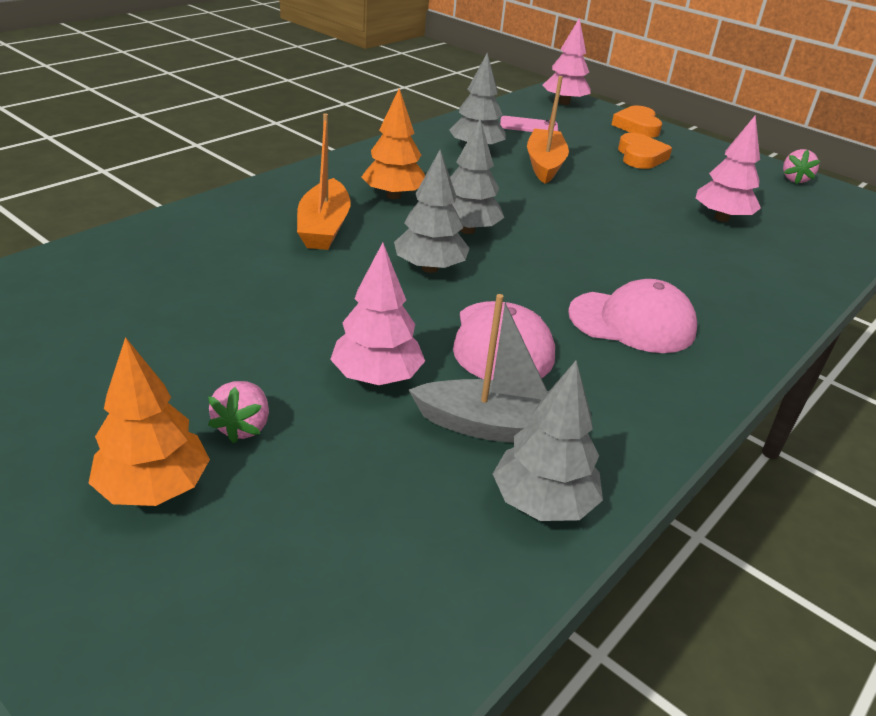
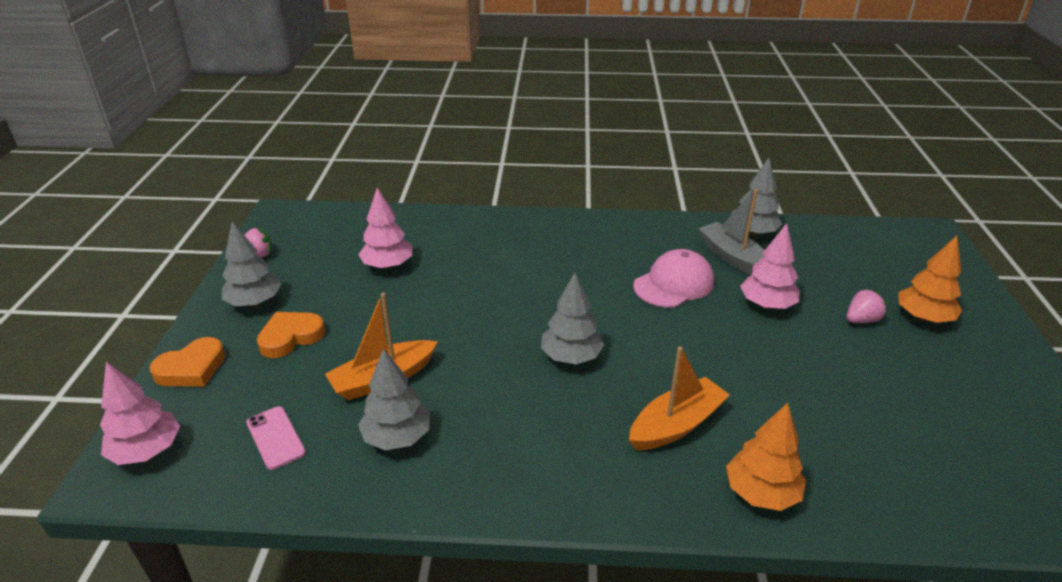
camera: 125 degrees left, 0 degrees up
orange tree [361,89,425,199] -> orange tree moved to [726,403,806,511]
grey tree [394,150,470,273] -> grey tree moved to [222,222,281,307]
pink cap [568,279,697,353] -> none

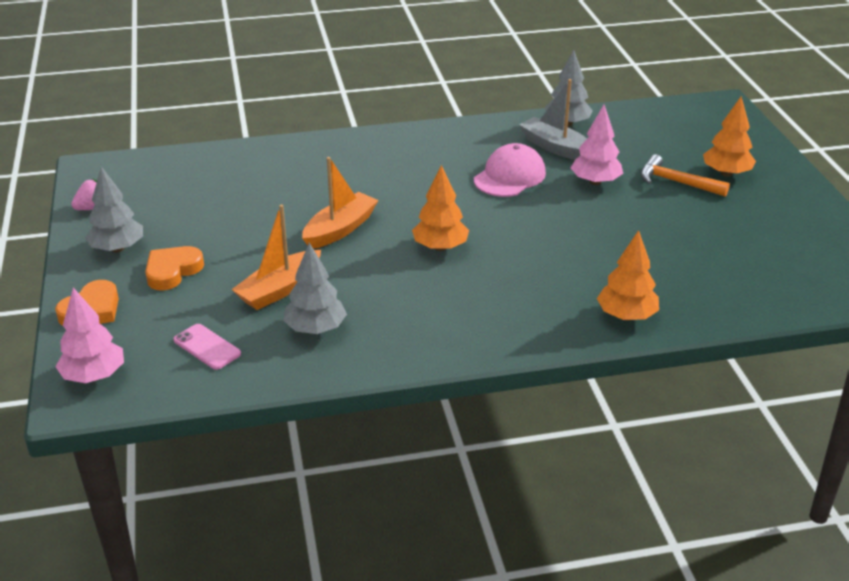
camera: 15 degrees left, 0 degrees up
pink tree [358,188,412,269] -> none
grey tree [541,273,604,364] -> orange tree [412,165,469,251]
orange boat [629,347,730,450] -> orange boat moved to [302,157,379,249]
pink strawberry [847,288,888,323] -> orange hammer [641,154,730,197]

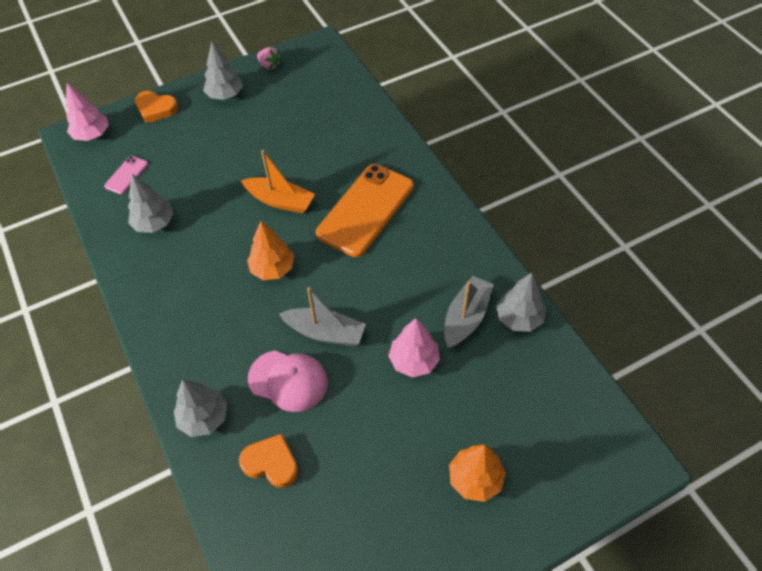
camera: 75 degrees right, 20 degrees up
orange heart [145,246,204,291] -> orange heart moved to [239,434,298,488]
orange boat [231,204,321,310] -> none
pink cap [474,143,546,197] -> pink cap moved to [248,350,328,412]
orange tree [597,230,659,321] -> grey tree [174,379,227,437]
orange hammer [641,154,730,197] -> none
none -> grey boat [279,287,366,346]
none -> orange phone [316,164,414,257]

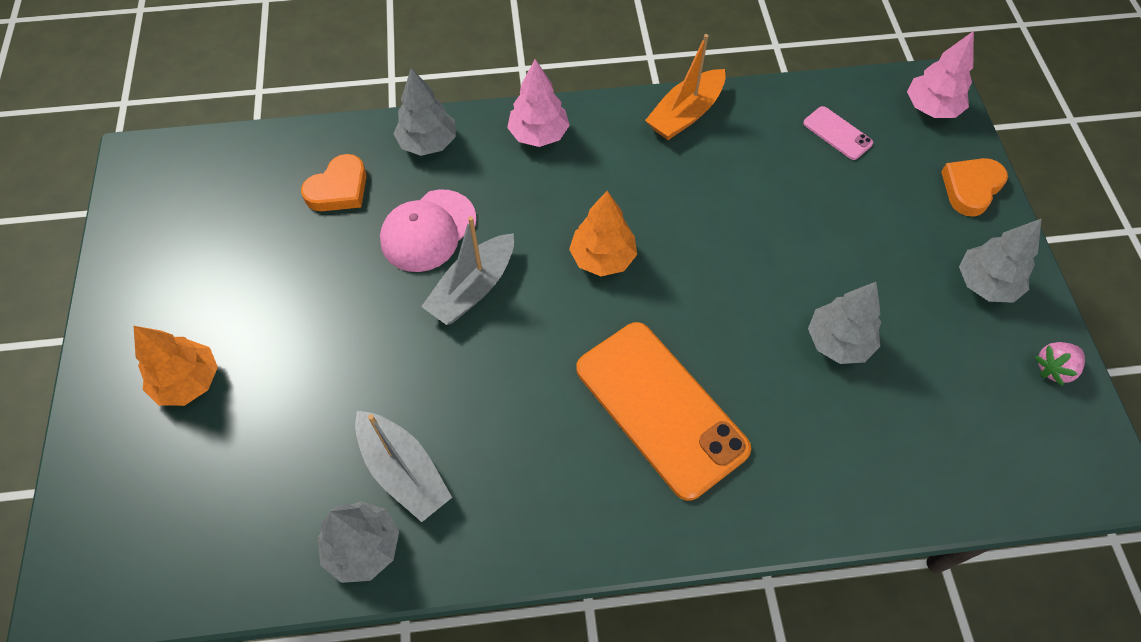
camera: 110 degrees right, 5 degrees up
grey tree [128,174,174,233] -> grey tree moved to [808,282,881,364]
orange boat [241,150,315,213] -> orange boat moved to [645,34,726,140]
pink tree [388,318,440,378] -> pink tree moved to [507,59,570,147]

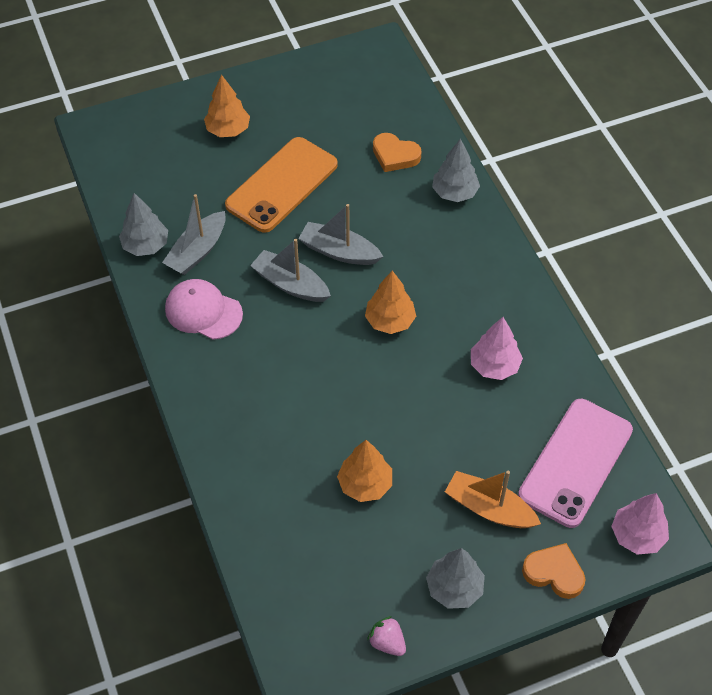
camera: 75 degrees right, 5 degrees down
pink cap [380,189,477,272] -> pink cap moved to [165,279,243,340]
pink tree [507,59,570,147] -> pink tree moved to [471,317,523,380]
orange phone [576,322,751,501] -> orange phone moved to [225,137,338,233]
orange boat [645,34,726,140] -> orange boat moved to [445,471,541,528]
pink phone [803,106,873,160] -> pink phone [518,399,633,528], size x2.27
grey tree [808,282,881,364] -> orange tree [337,440,392,502]
none -> grey boat [250,239,331,302]

